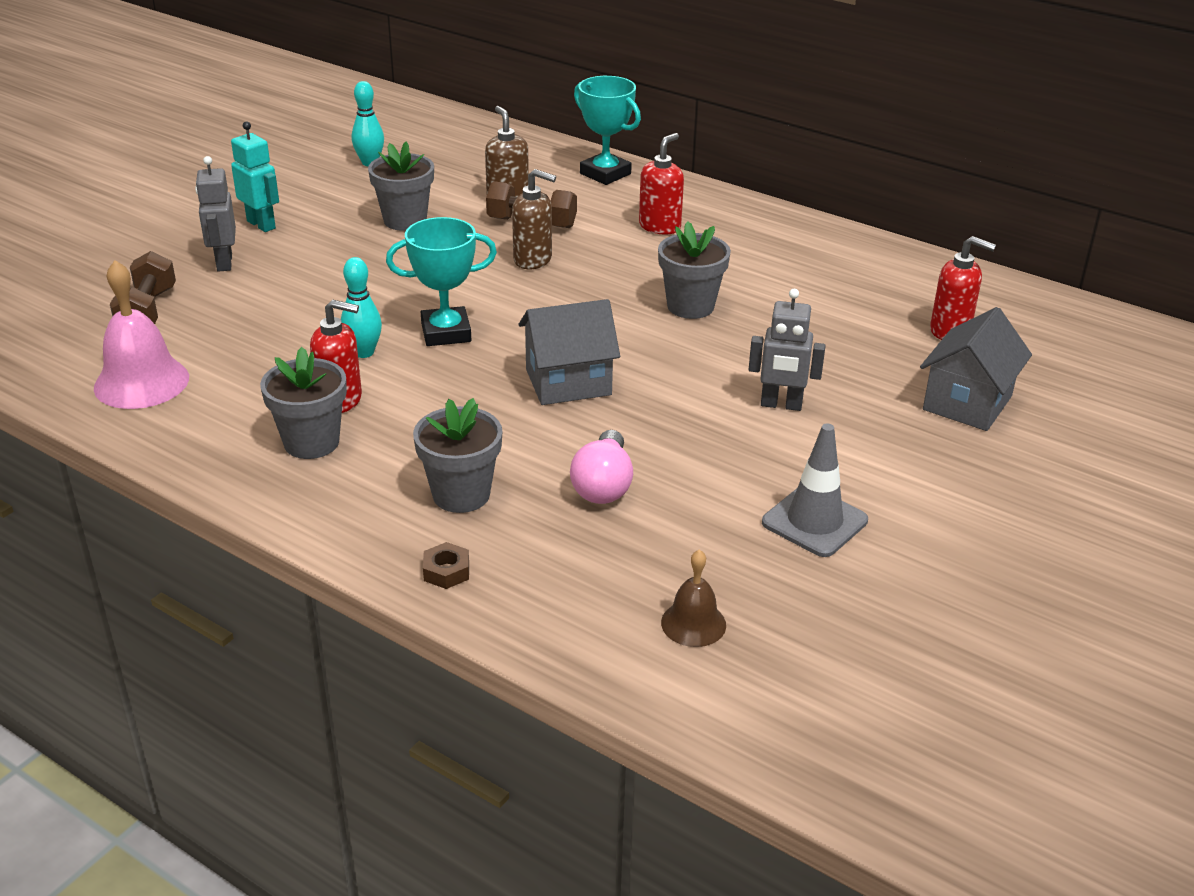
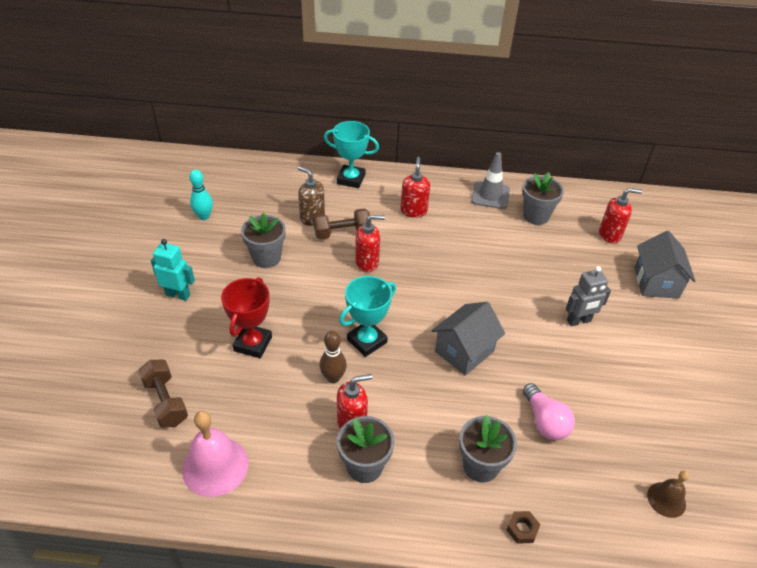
camera: 30 degrees left, 10 degrees up
grey robot [195,156,236,272] -> none
turquoise bowling pin [341,257,382,358] -> brown bowling pin [319,331,347,383]
brown soap dispenser [512,169,556,269] -> red soap dispenser [355,215,385,272]
grey flower pot [658,221,731,319] -> grey flower pot moved to [522,172,564,225]
grey traffic cone [762,424,868,557] -> grey traffic cone moved to [471,152,510,209]
none -> red trophy [221,277,272,358]

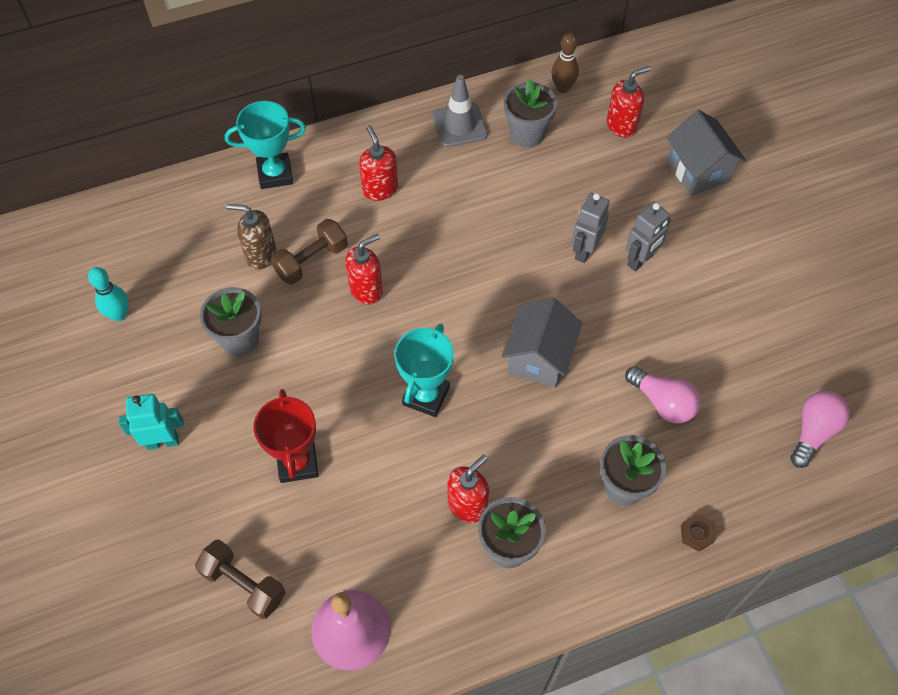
camera: 25 degrees left, 15 degrees up
brown bowling pin [319,331,347,383] -> brown bowling pin moved to [551,33,579,93]
brown bell [647,471,689,518] -> pink light bulb [791,391,850,468]
none -> grey robot [572,193,609,263]

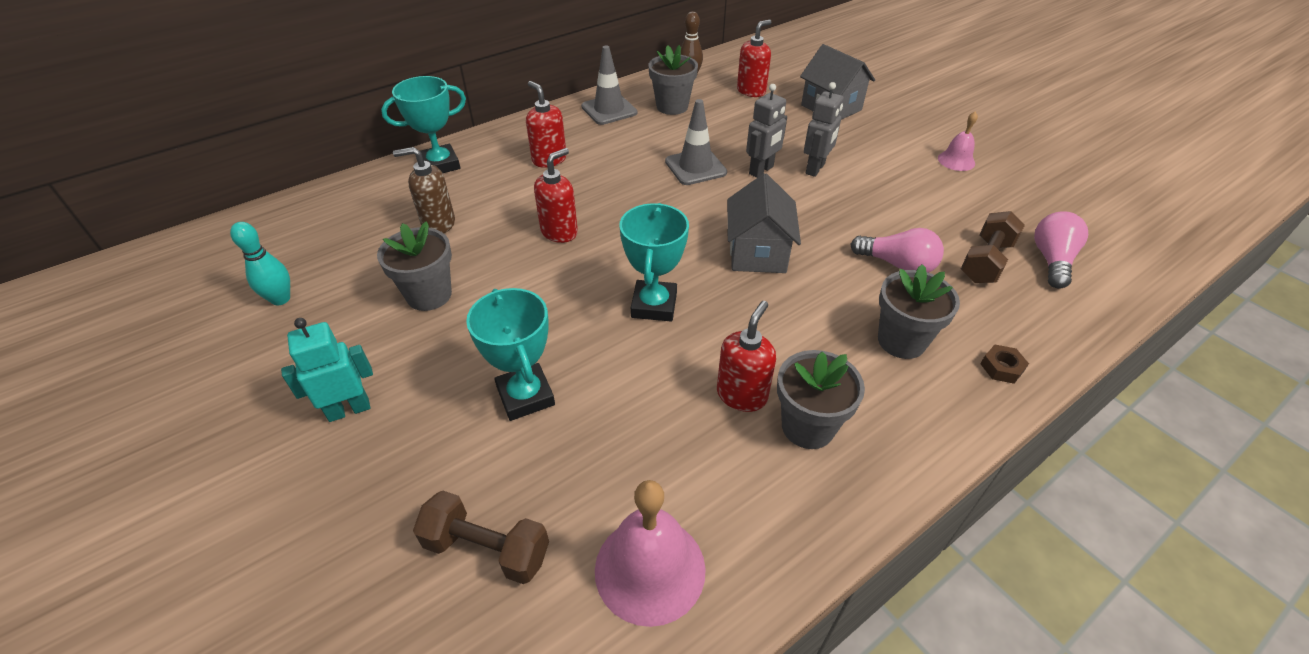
camera: 15 degrees left, 15 degrees down
red trophy [253,389,318,483] -> turquoise trophy [466,288,555,421]
brown dumbbell [271,219,348,285] -> brown dumbbell moved to [961,211,1025,283]
grey robot [572,193,609,263] -> grey robot turned 150 degrees counterclockwise [746,84,787,178]
none -> grey traffic cone [665,99,727,185]
none -> pink bell [938,111,978,171]

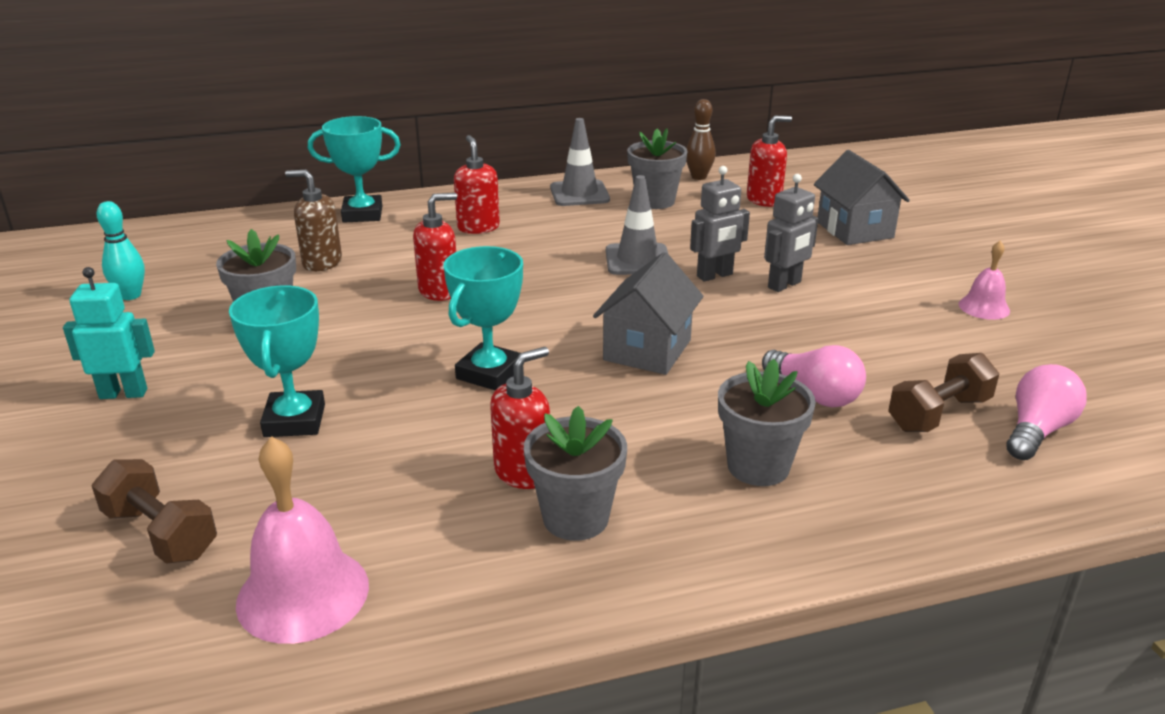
camera: 20 degrees right, 15 degrees down
brown nut [980,345,1029,384] -> none

